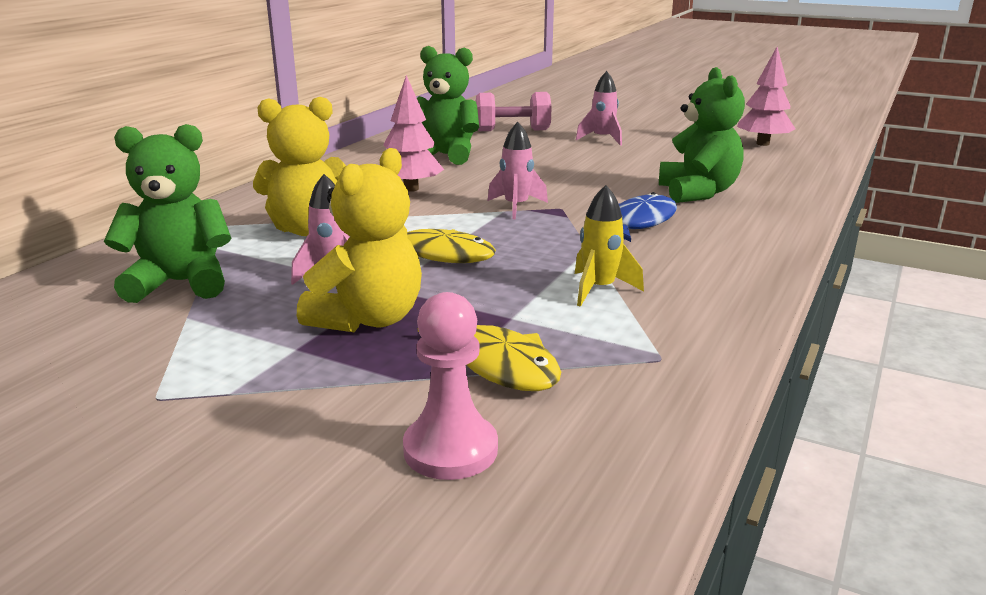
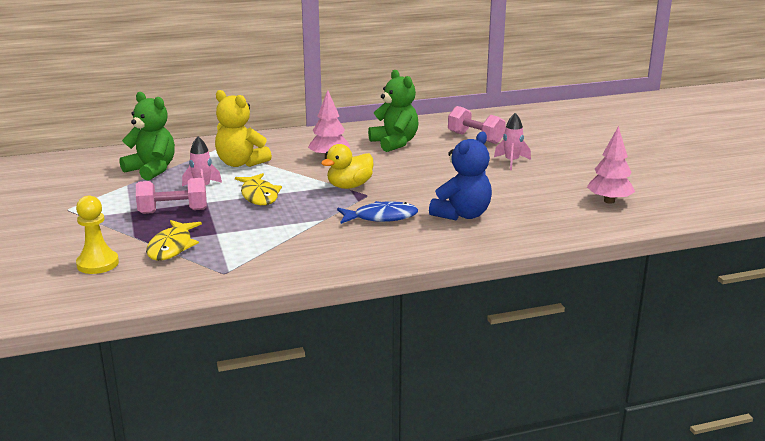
camera: 45 degrees right, 0 degrees up
yellow teddy bear [297,148,422,332] -> pink dumbbell [136,178,207,214]
pink pawn [403,292,498,480] -> yellow pawn [76,196,119,274]
pink rocket [488,122,548,219] -> yellow duck [321,144,373,189]
yellow rocket [575,185,644,307] -> none
green teddy bear [659,67,745,203] -> blue teddy bear [429,132,492,220]

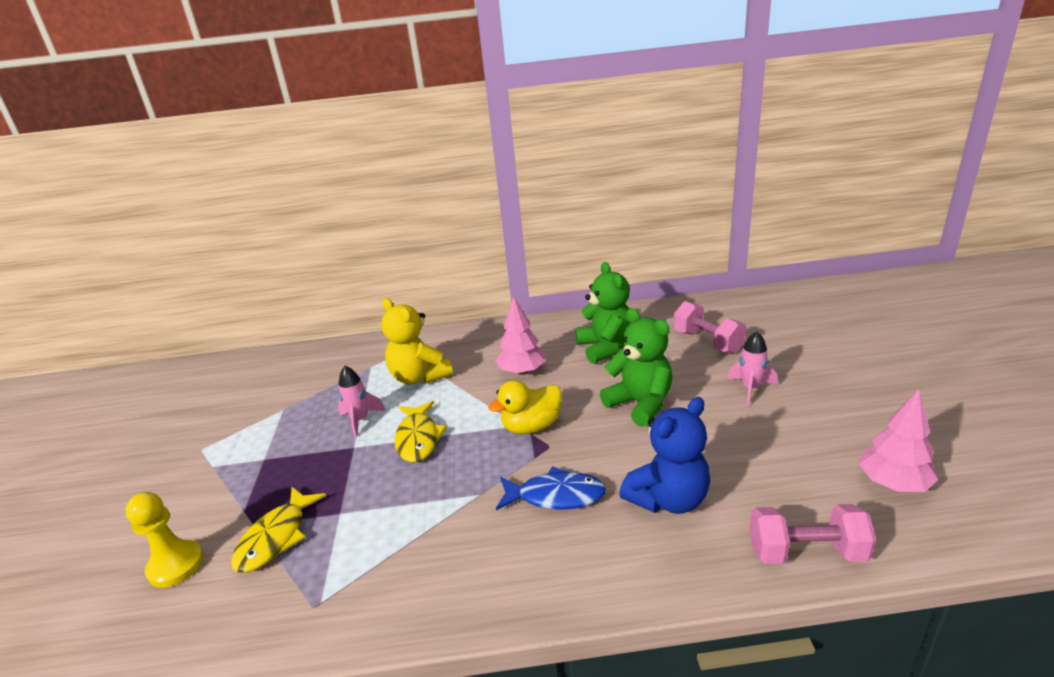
camera: 15 degrees right, 5 degrees up
green teddy bear [119,92,175,181] -> green teddy bear moved to [600,308,673,427]
pink dumbbell [136,178,207,214] -> pink dumbbell moved to [749,504,876,564]

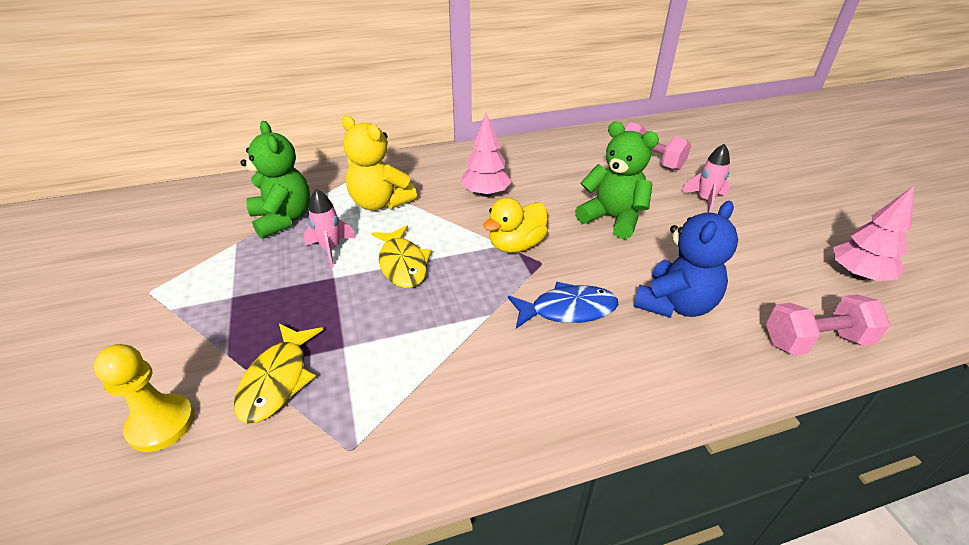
camera: 15 degrees left, 10 degrees up
green teddy bear [576,262,630,364] -> green teddy bear moved to [240,121,310,239]

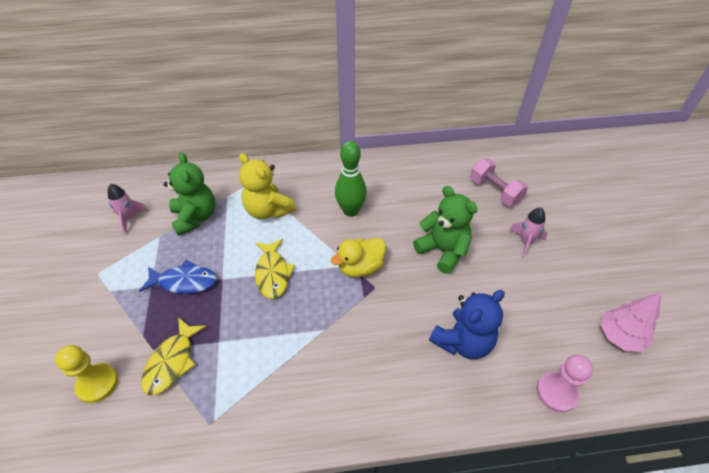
camera: 10 degrees right, 10 degrees up
pink rocket [304,189,356,268] -> pink rocket moved to [108,184,149,234]
pink tree [461,113,512,197] -> green bowling pin [335,141,367,217]
blue fish [508,282,619,329] -> blue fish moved to [139,260,217,294]
pink dumbbell [766,294,890,356] -> pink pawn [537,354,593,413]

